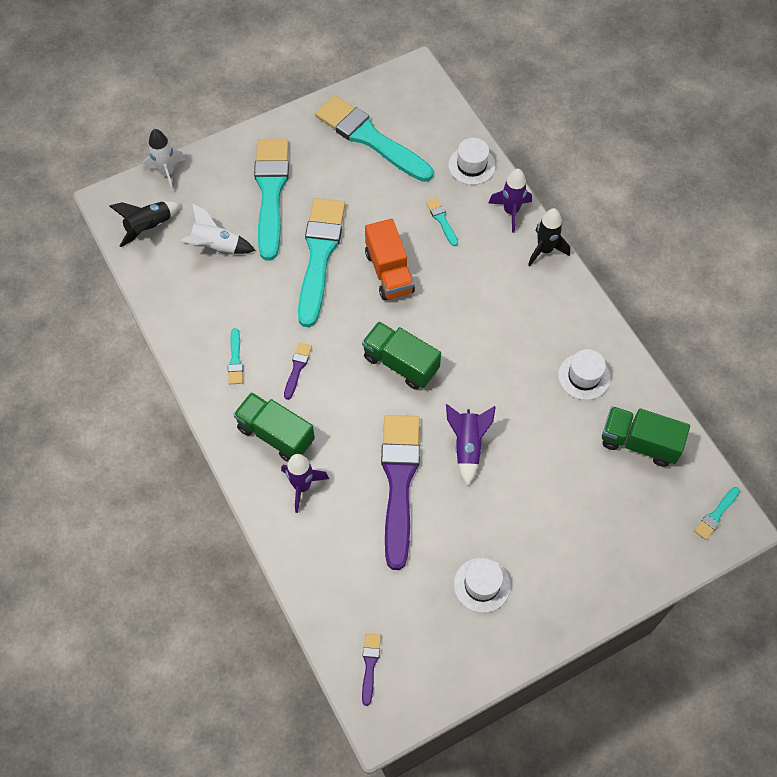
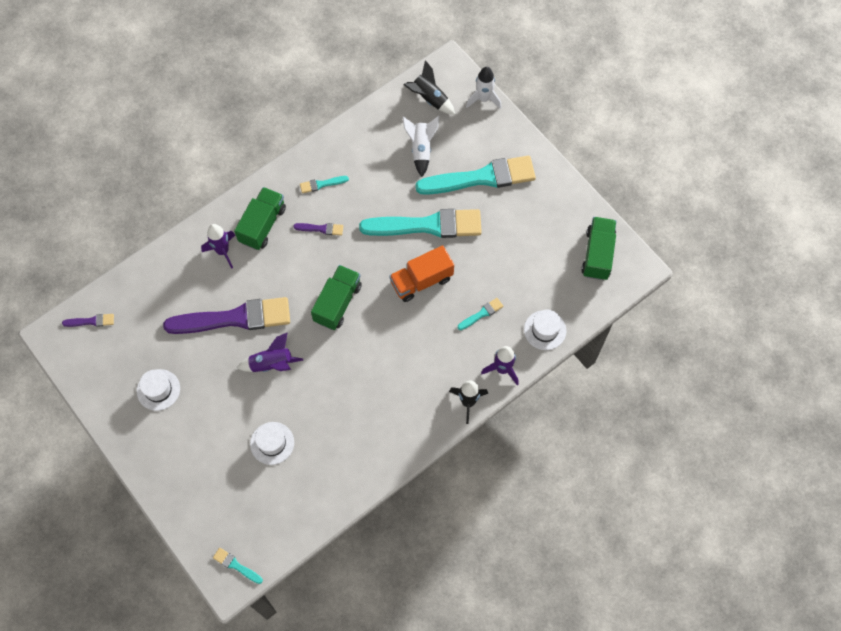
camera: 80 degrees right, 5 degrees up
turquoise brush [315,95,433,182] -> none
white hat [558,349,610,400] -> white hat moved to [250,422,294,465]
green truck [602,406,690,467] -> green truck moved to [581,217,616,280]

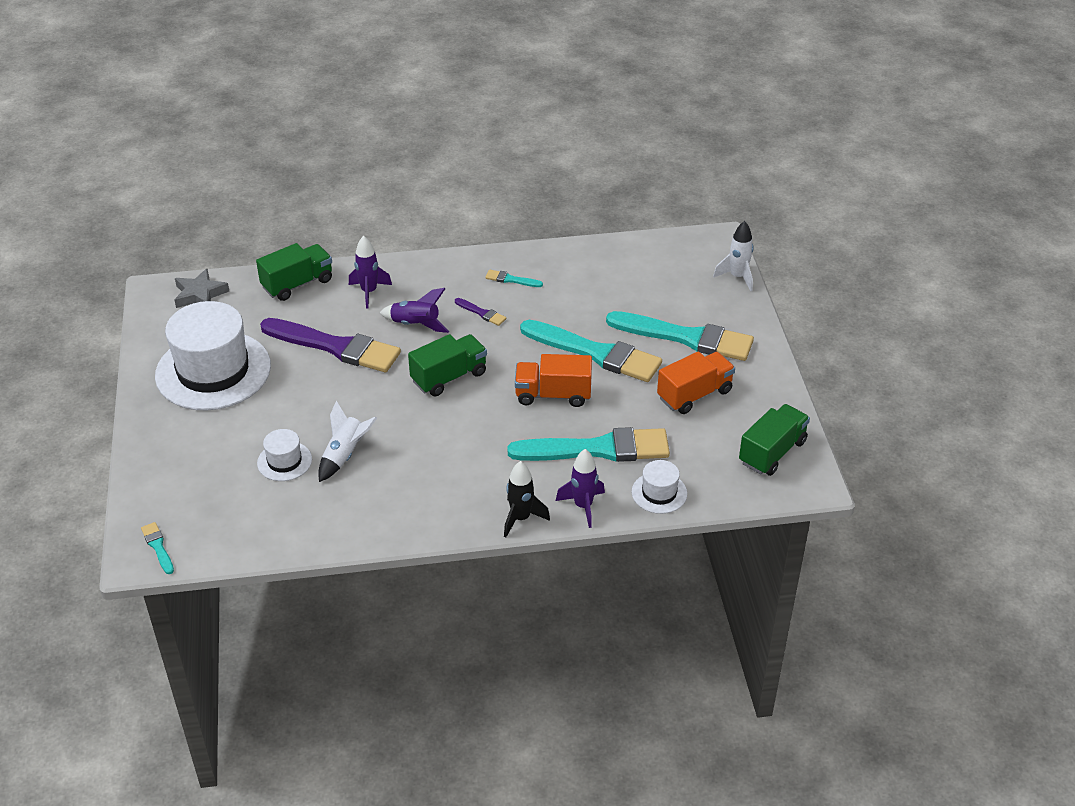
camera: 30 degrees right, 25 degrees down
purple brush [62,314,114,327] -> grey star [175,268,229,308]
white hat [137,369,180,411] -> white hat [155,301,271,410], size x2.23
green truck [234,187,286,250] -> green truck moved to [256,243,332,301]
purple rocket [237,332,303,372] -> purple rocket moved to [380,288,449,333]
black rocket [403,60,455,115] -> none
white rocket [403,116,439,177] -> white rocket moved to [318,401,377,482]
turquoise brush [458,298,503,330] -> turquoise brush [507,427,670,462], size x2.44
none -> orange truck [657,351,735,414]

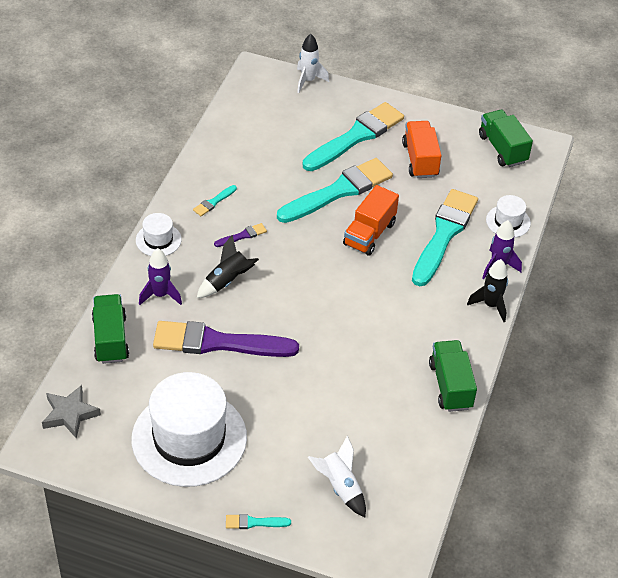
camera: 65 degrees left, 5 degrees up
turquoise brush [141,522,174,574] -> turquoise brush moved to [226,514,291,529]
white hat [257,429,312,481] -> white hat moved to [136,213,182,256]
purple brush [260,318,401,372] -> purple brush turned 135 degrees counterclockwise [153,321,299,357]
white rocket [318,401,377,482] -> white rocket moved to [308,436,366,517]
purple rocket [380,288,449,333] -> black rocket [197,235,259,298]
green truck [408,334,487,396] -> green truck moved to [429,340,477,412]

